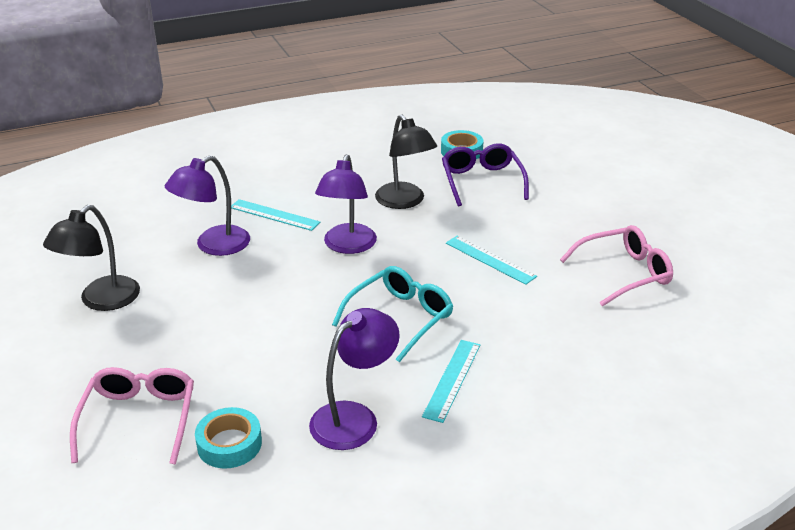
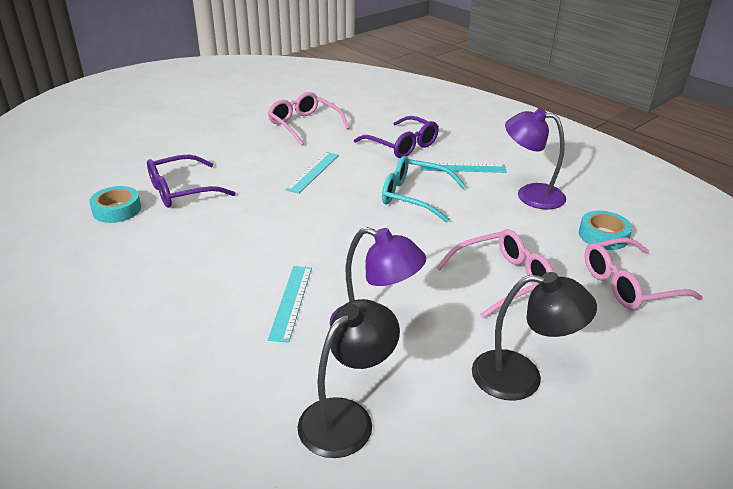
camera: 110 degrees left, 0 degrees up
purple lamp [315,154,377,254] -> none
black lamp [375,115,437,209] -> black lamp moved to [298,299,400,458]
none -> purple glasses [354,116,439,158]
none -> pink glasses [436,229,553,318]

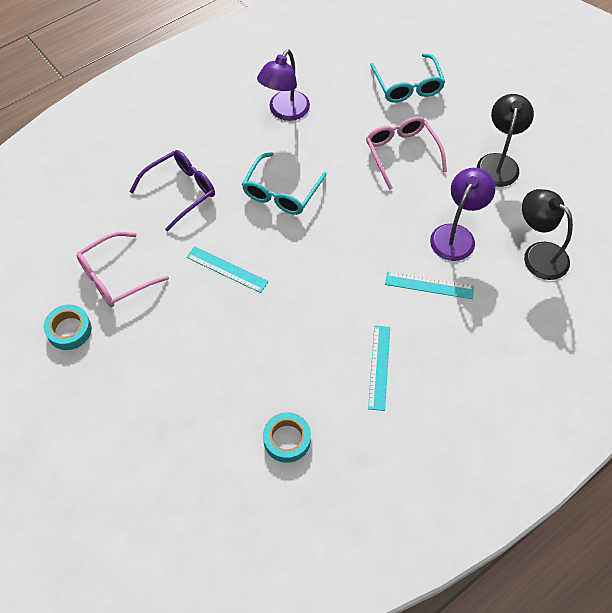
camera: 85 degrees left, 25 degrees up
purple glasses [147,155,236,208] -> none
turquoise ruler [421,163,507,173] -> turquoise ruler moved to [368,326,390,411]
turquoise tape [579,211,632,250] -> turquoise tape moved to [44,305,92,350]
pink glasses [584,238,703,310] -> turquoise glasses [370,53,445,103]

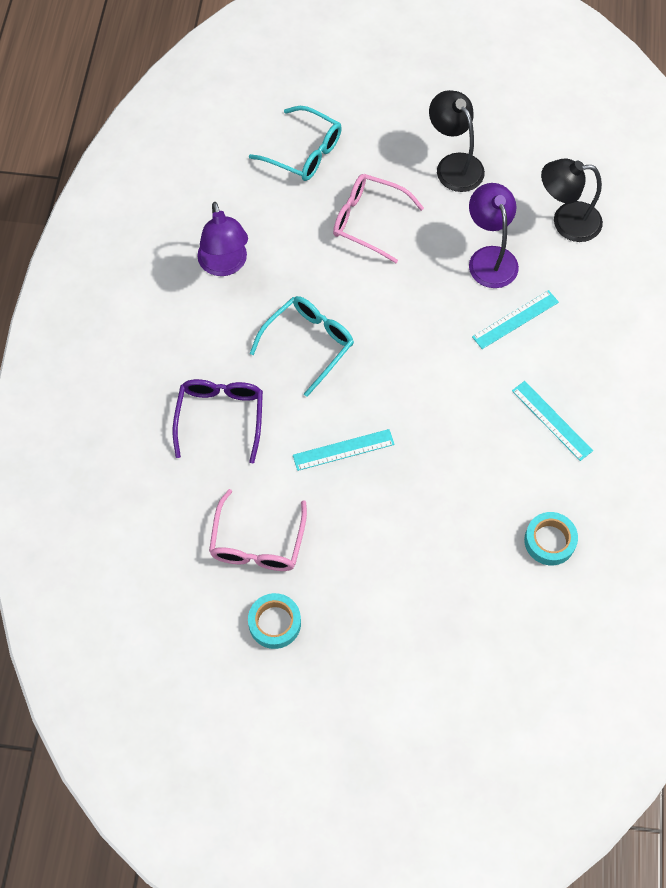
camera: 45 degrees left, 5 degrees up
turquoise glasses [242,152,327,215] -> turquoise glasses turned 120 degrees counterclockwise [250,296,354,397]

